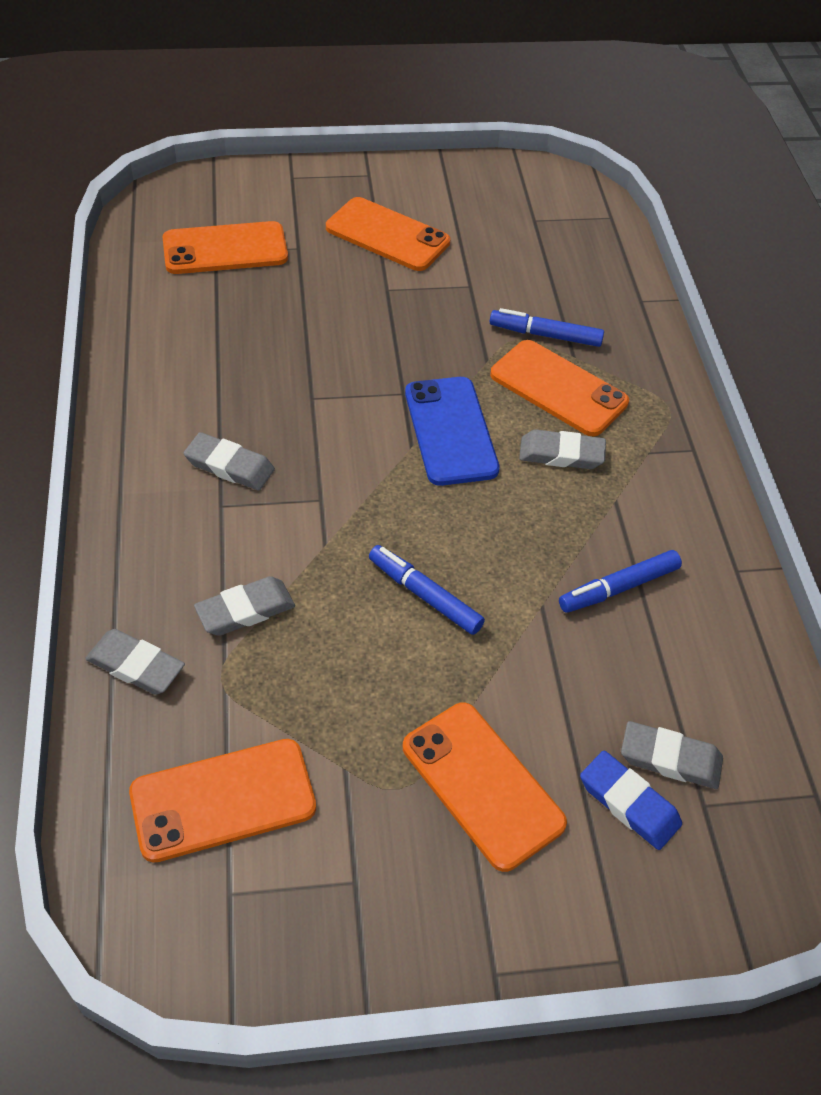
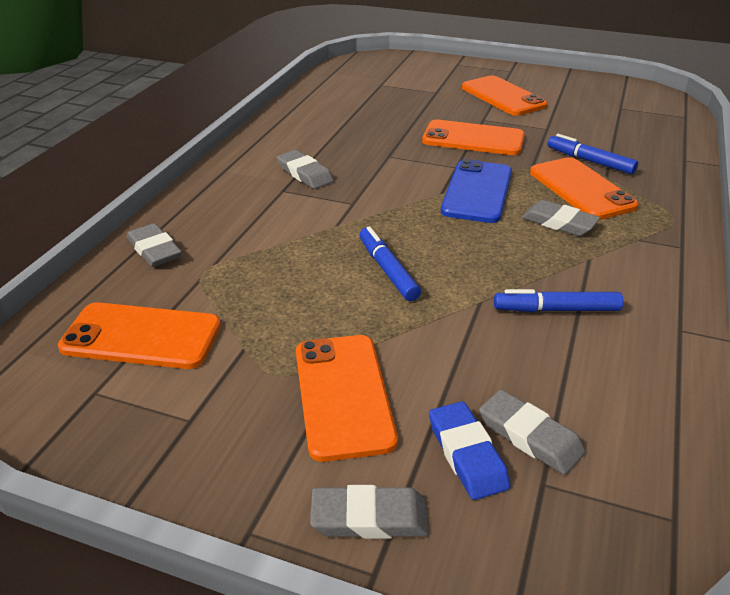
camera: 30 degrees right, 15 degrees down
orange phone [163,221,288,274] -> orange phone moved to [422,120,525,155]
grey eraser [194,576,295,636] -> grey eraser moved to [310,485,429,539]

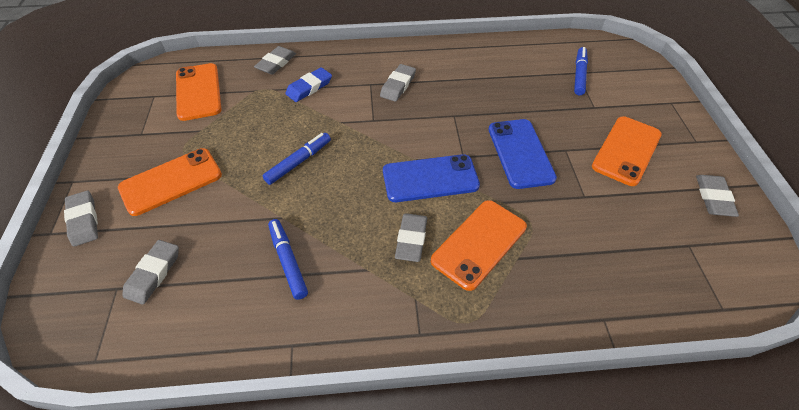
camera: 65 degrees right, 15 degrees up
orange phone [422,120,525,155] -> blue phone [489,119,557,189]
blue eraser [429,401,510,500] -> blue eraser moved to [285,67,332,102]
blue marker [547,134,638,174] -> blue marker moved to [574,47,588,95]
none -> grey eraser [696,175,739,217]

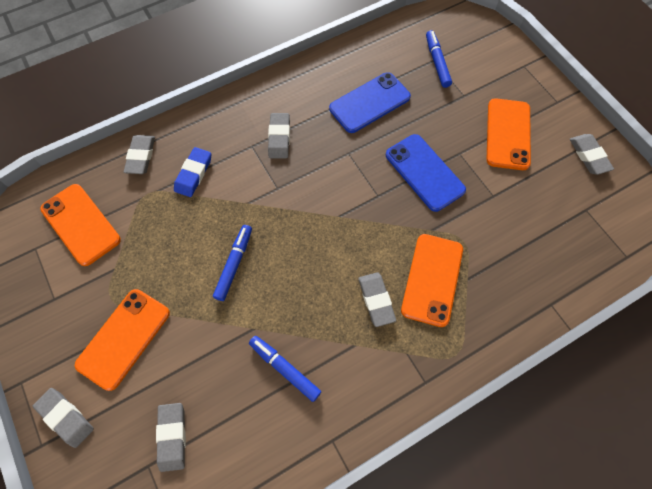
camera: 25 degrees left, 15 degrees up
blue phone [383,154,480,202] -> blue phone moved to [329,72,411,133]

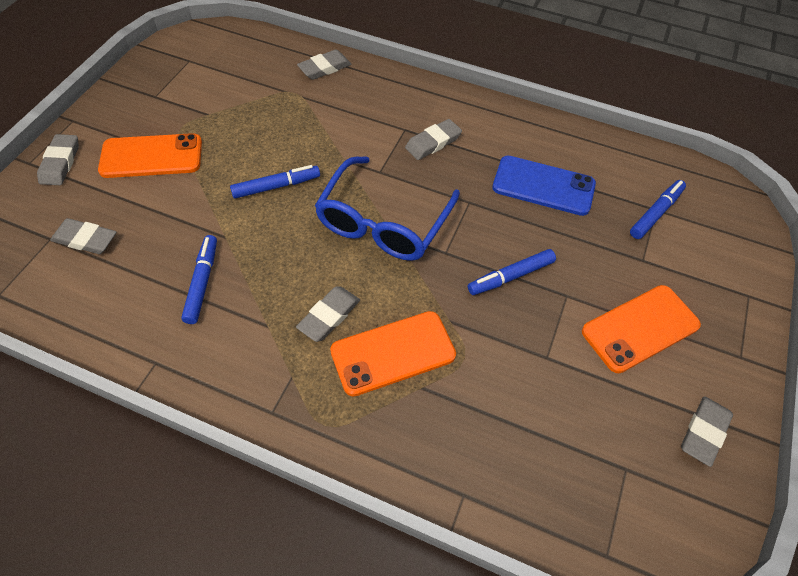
camera: 50 degrees right, 10 degrees down
orange phone [40,184,121,266] -> none
grey eraser [156,403,186,472] -> grey eraser turned 60 degrees clockwise [50,218,116,254]
blue eraser [174,147,211,197] -> none
blue phone [386,134,466,212] -> blue marker [468,249,556,295]
none -> blue glasses [315,156,460,261]

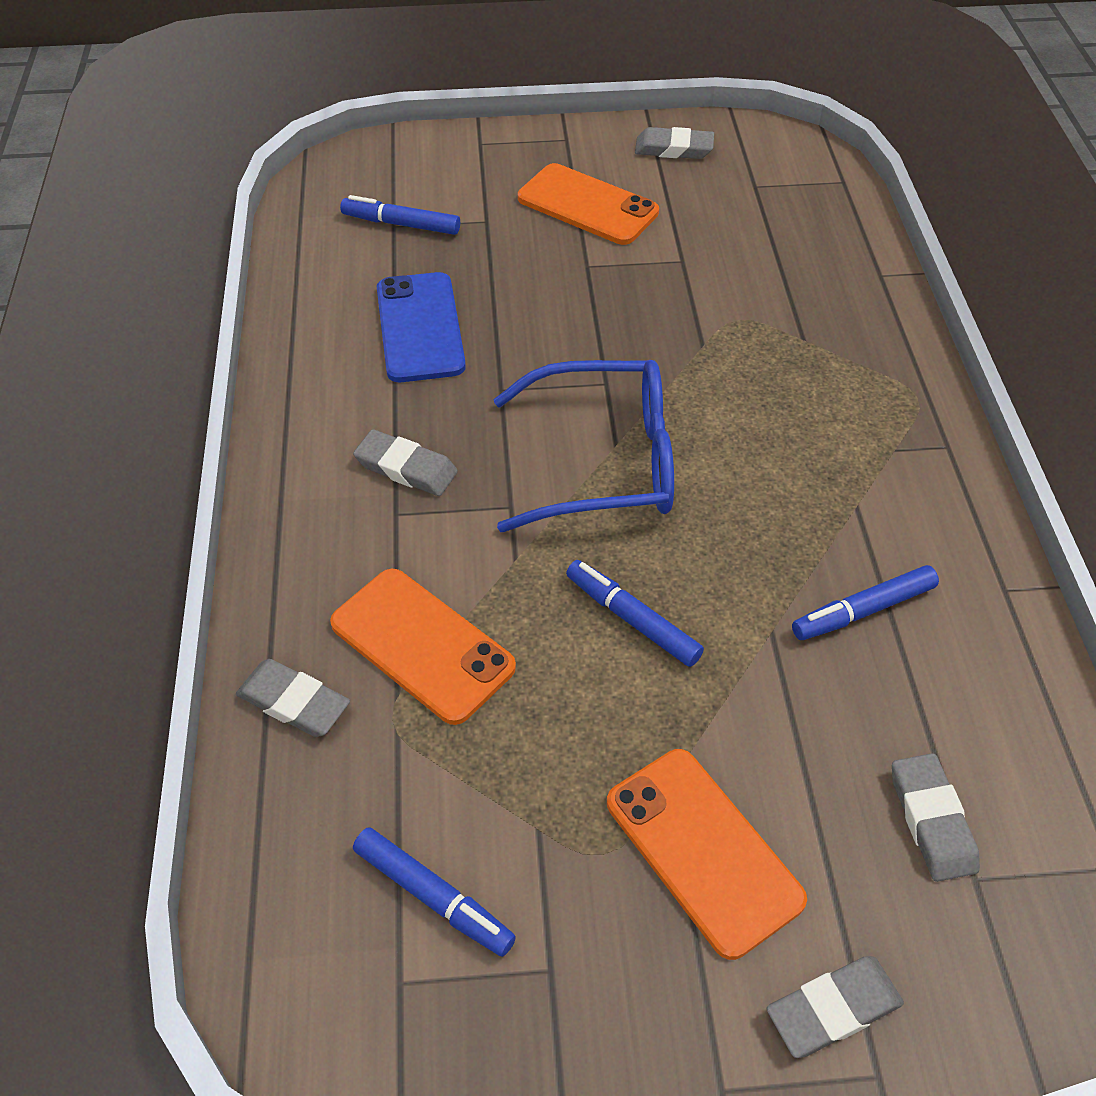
camera: 115 degrees left, 5 degrees down
grey eraser [296,286,360,342] -> none
orange phone [330,311,456,397] -> orange phone moved to [330,569,516,725]
blue marker [468,249,556,295] -> blue marker moved to [353,827,516,957]

